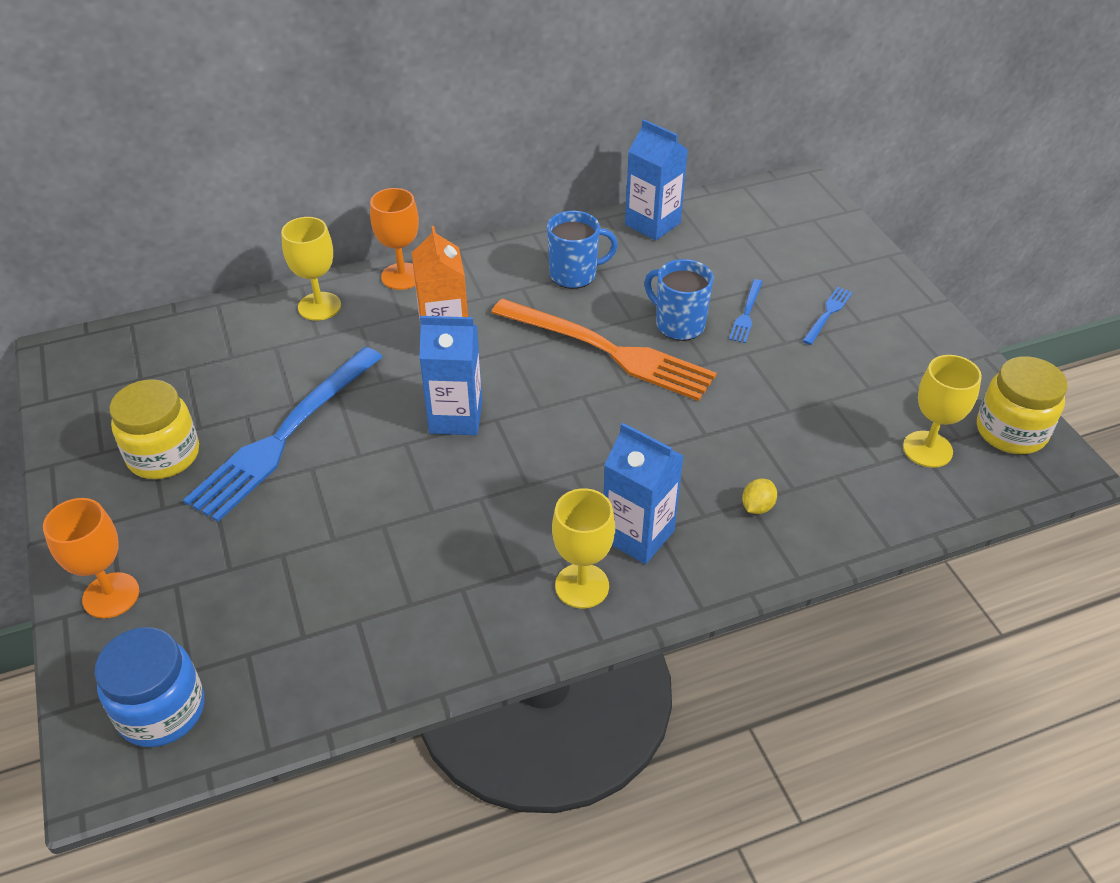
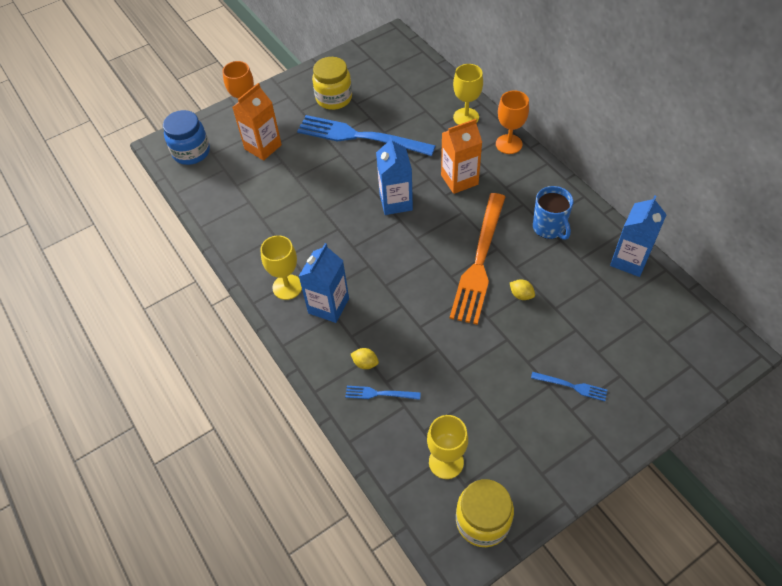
camera: 80 degrees right, 10 degrees up
blue mug [644,259,714,341] -> yellow lemon [510,279,535,300]
blue fork [729,279,763,343] -> blue fork moved to [345,386,421,400]
none -> orange carton [232,83,282,161]

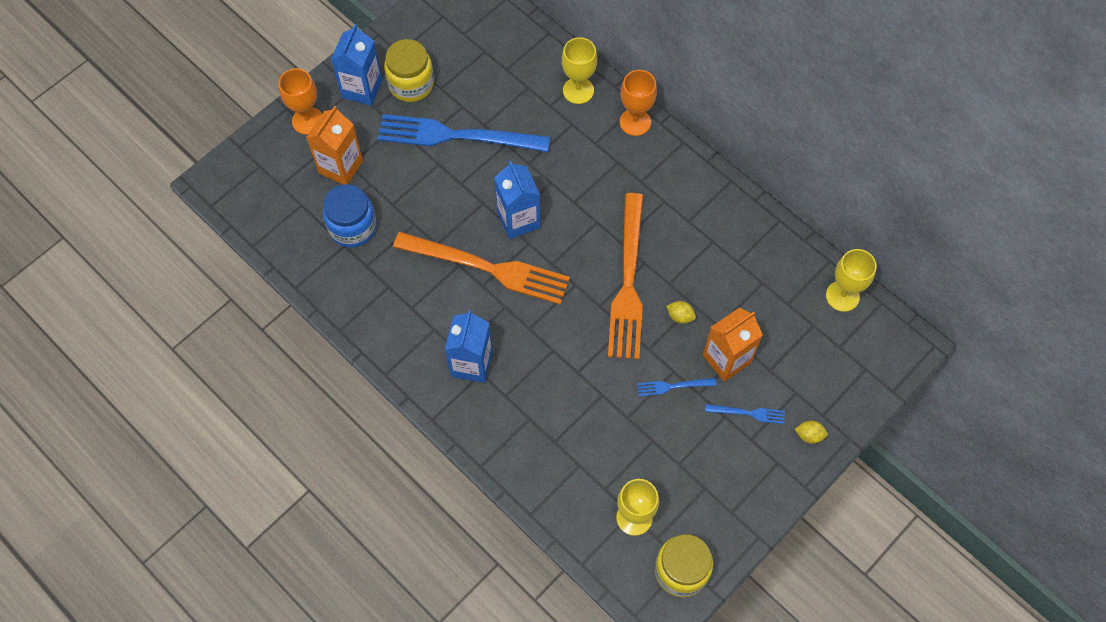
camera: 15 degrees left, 10 degrees up
blue jar [163,110,210,165] -> blue jar moved to [323,184,377,247]
yellow goblet [260,235,302,300] -> yellow goblet moved to [826,249,877,312]
blue fork [345,386,421,400] -> blue fork moved to [637,378,716,396]
yellow lemon [351,348,379,369] -> yellow lemon moved to [795,420,828,444]
orange carton [441,119,482,194] -> orange carton moved to [703,307,763,382]
blue mug [533,186,574,240] -> none
blue carton [610,196,667,277] -> blue carton moved to [331,24,382,106]
none -> orange fork [393,232,570,305]

